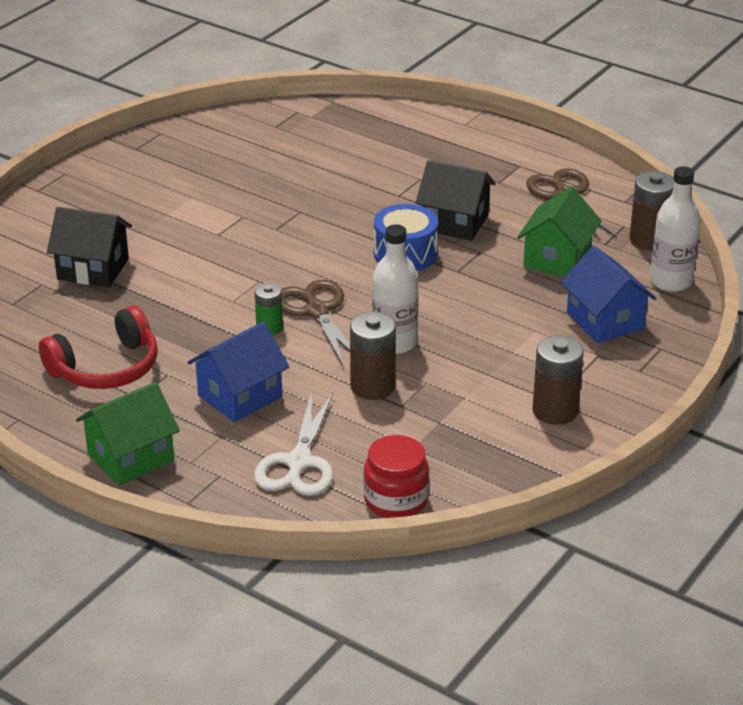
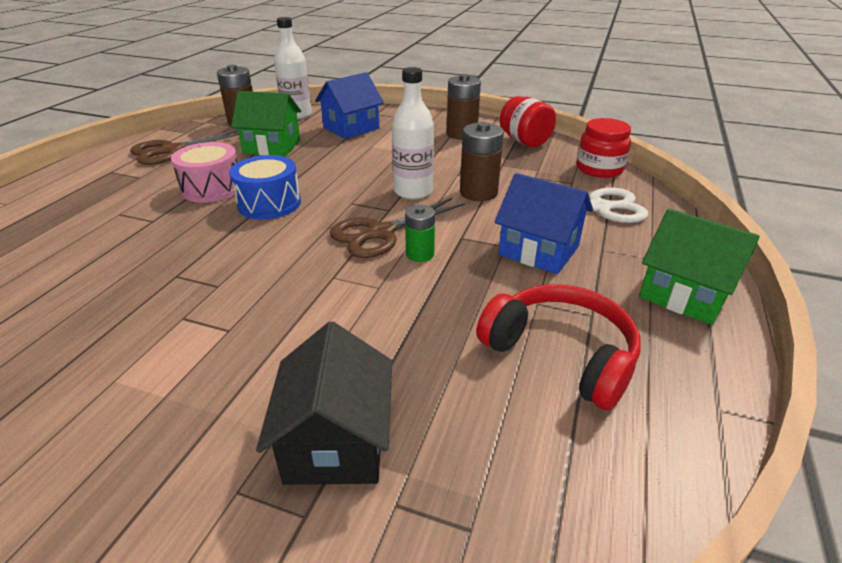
camera: 105 degrees left, 0 degrees up
black house [415,160,496,241] -> pink drum [171,142,237,203]
none -> red jar [500,96,556,147]

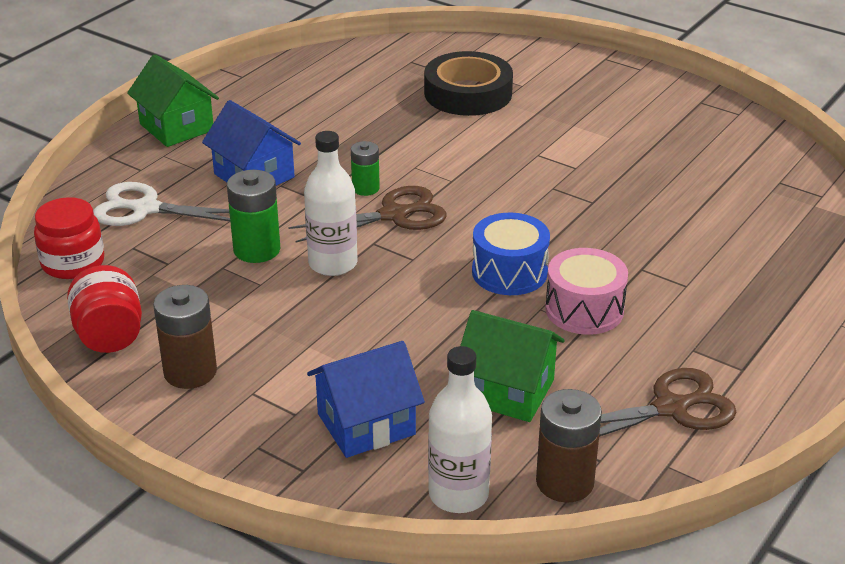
camera: 165 degrees left, 0 degrees up
black house [256,322,392,485] -> black tape [424,51,513,116]
brown battery [460,122,504,201] -> green battery [227,170,280,263]
red headphones [476,284,641,410] -> none

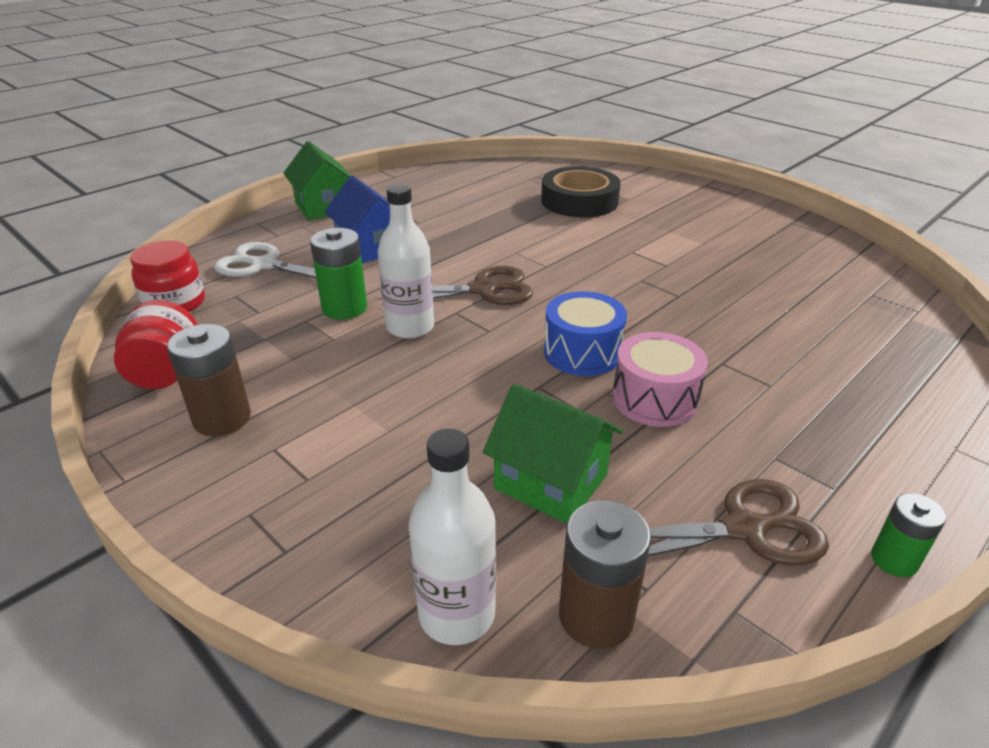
camera: 10 degrees right, 0 degrees up
blue house [307,341,425,458] -> none
green battery [351,141,380,196] -> green battery moved to [871,493,946,578]

